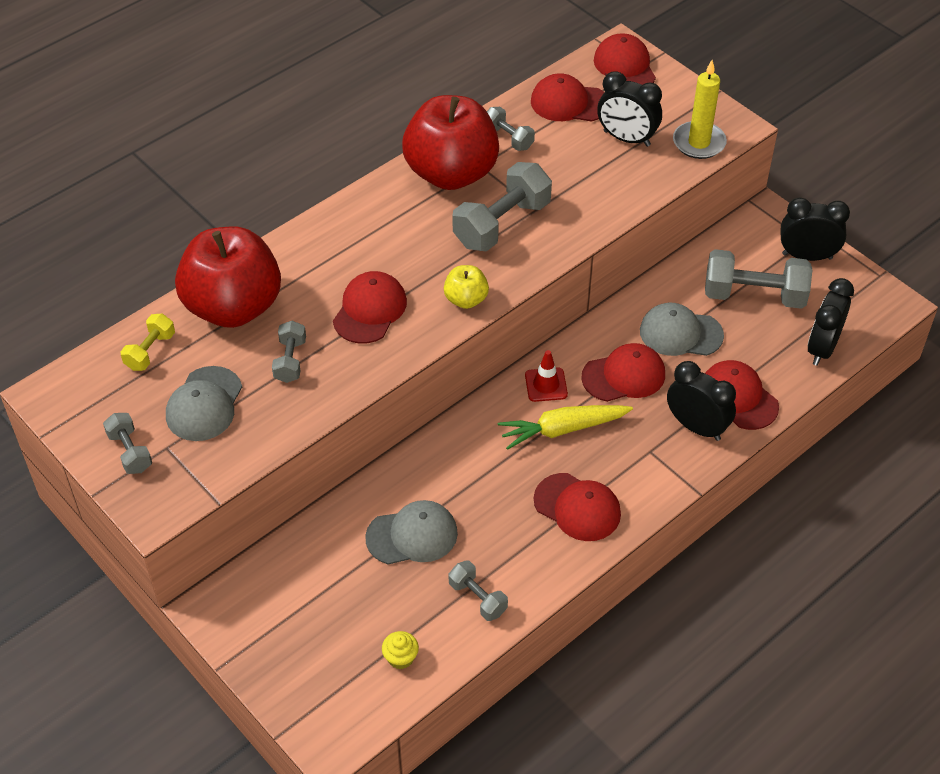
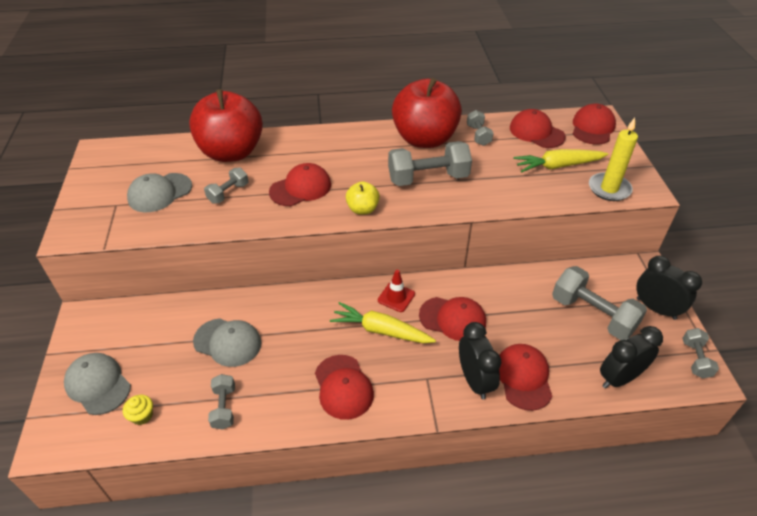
camera: 35 degrees right, 5 degrees down
grey dumbbell [103,413,152,474] -> grey dumbbell moved to [682,328,719,379]
yellow dumbbell [120,314,175,371] -> none
black clock [597,71,662,147] -> yellow carrot [513,149,608,173]
grey cap [640,303,724,356] -> grey cap moved to [64,353,131,415]

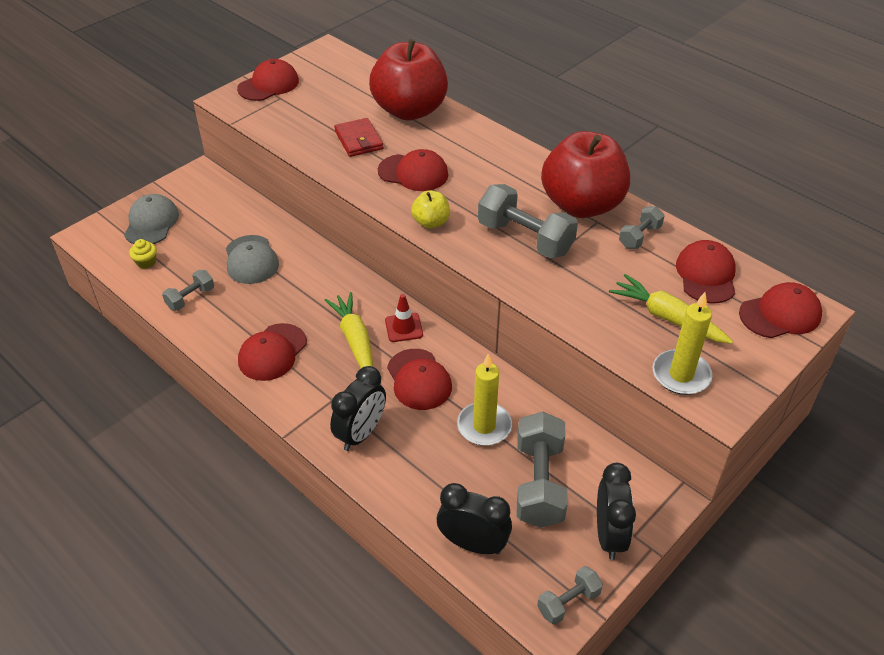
camera: 50 degrees right, 0 degrees up
grey cap [127,173,192,212] -> none
grey dumbbell [204,167,249,203] -> red wallet [334,118,383,157]
red cap [499,344,552,411] -> red cap moved to [237,59,299,101]
none -> yellow candle [457,354,512,446]

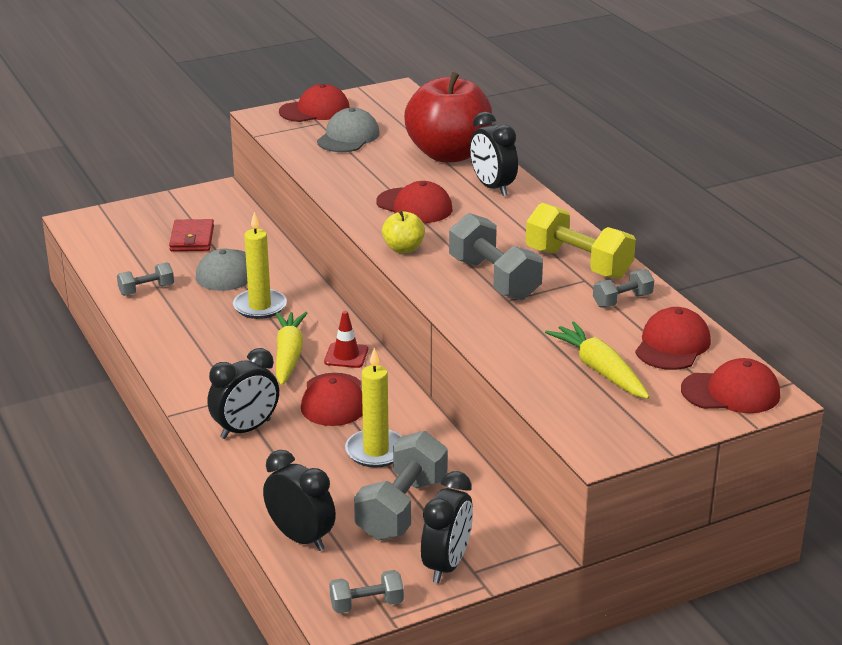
camera: 20 degrees right, 15 degrees down
grey cap [124,194,179,244] -> grey cap moved to [317,108,380,152]
yellow cupcake [129,239,157,269] -> none
red cap [238,323,307,381] -> none
red wallet [334,118,383,157] -> red wallet moved to [169,219,214,251]
red apple [541,131,630,218] -> yellow dumbbell [526,203,636,279]
yellow candle [653,292,713,395] -> yellow candle moved to [233,212,287,319]
none -> black clock [470,112,518,196]

